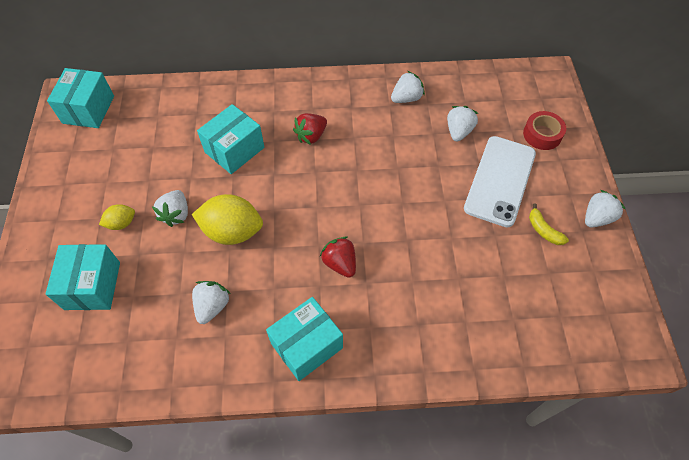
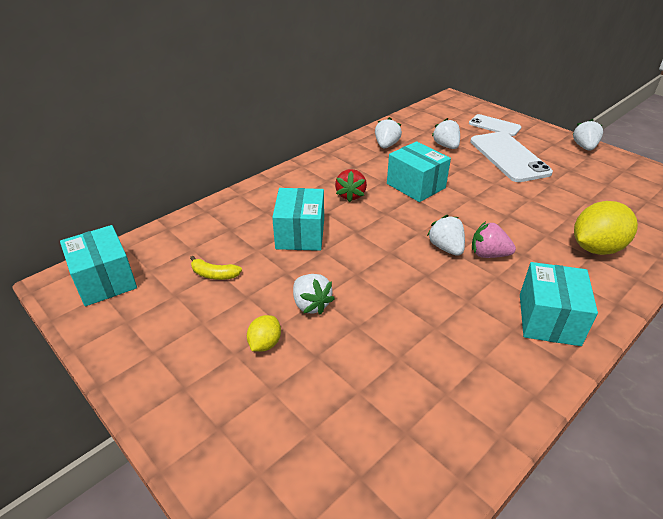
camera: 40 degrees left, 20 degrees down
turquoise box [45,244,120,310] -> turquoise box moved to [387,141,451,202]
yellow lemon [192,194,263,245] -> yellow lemon moved to [574,201,638,255]
white strawberry [192,281,231,324] -> white strawberry moved to [427,215,465,256]
red strawberry [320,236,356,278] -> pink strawberry [472,222,516,258]
red tape [523,111,566,150] -> white phone [469,114,521,136]
yellow banana [529,203,569,245] -> yellow banana moved to [190,256,242,280]

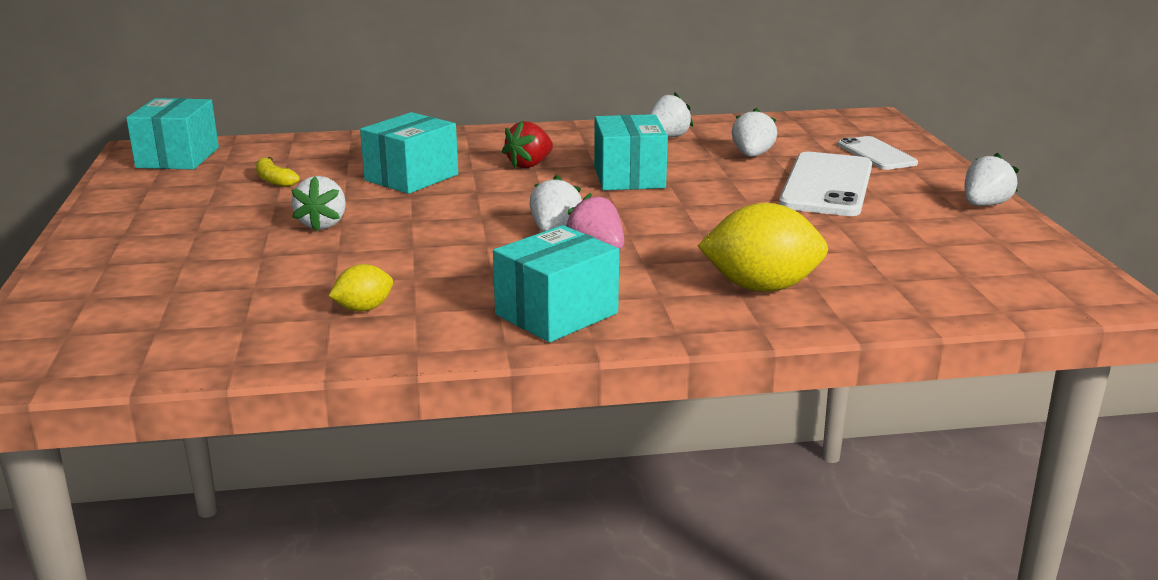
camera: 35 degrees right, 15 degrees down
yellow lemon [247,315,281,352] -> yellow lemon moved to [329,264,393,312]

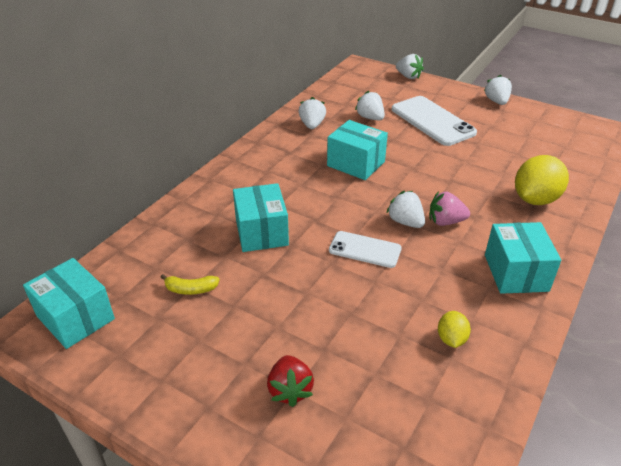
camera: 50 degrees left, 15 degrees up
white strawberry [291,176,346,232] -> white strawberry moved to [396,54,424,79]
red strawberry [502,121,553,168] -> red strawberry moved to [267,355,314,407]
white phone [838,136,918,170] -> white phone moved to [329,231,402,268]

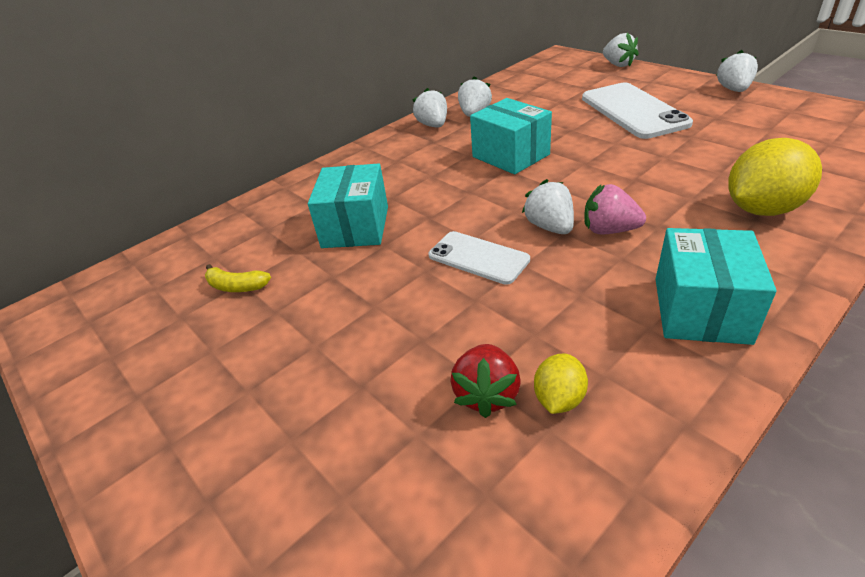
camera: 20 degrees right, 0 degrees up
turquoise box [23,258,115,349] -> none
red strawberry [267,355,314,407] -> red strawberry moved to [450,344,521,418]
white strawberry [355,91,385,121] -> white strawberry moved to [412,88,447,128]

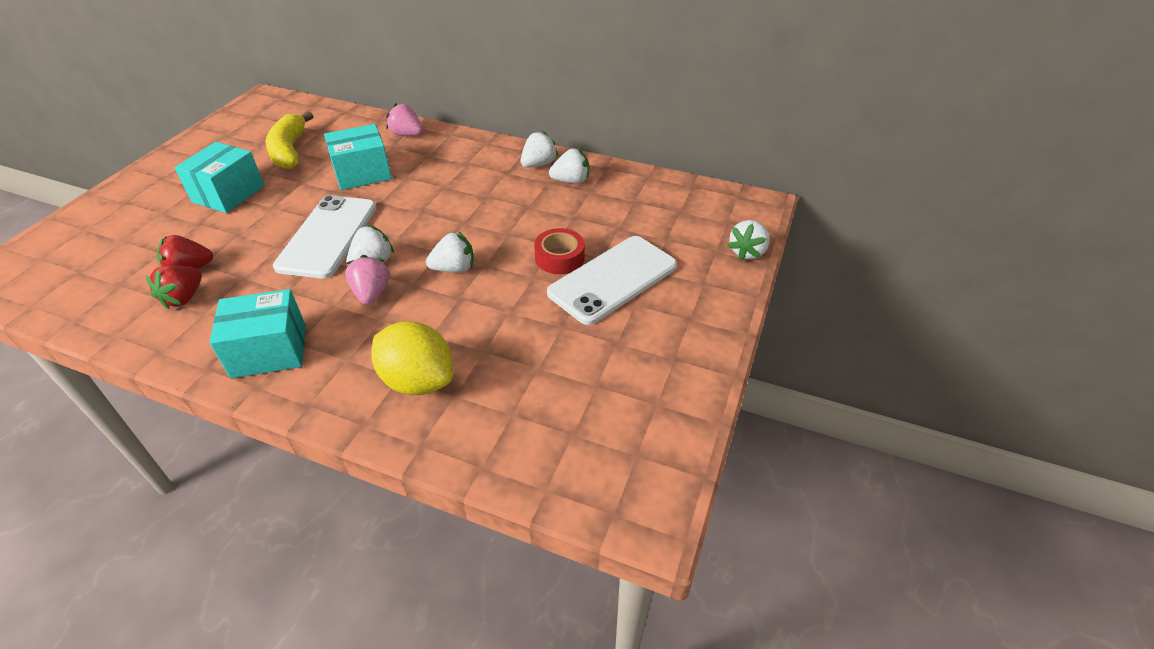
camera: 60 degrees right, 5 degrees up
yellow banana [205,264,271,292] -> yellow banana [265,112,314,169], size x1.92
white phone [428,231,530,285] -> white phone [273,195,376,279], size x1.68
turquoise box [470,98,552,175] -> turquoise box moved to [174,142,265,213]
yellow lemon [534,353,588,414] -> red strawberry [146,265,202,309]
white strawberry [717,50,758,92] -> white strawberry moved to [426,231,474,273]
none -> pink strawberry [386,103,423,136]
none -> red tape [534,228,585,274]

